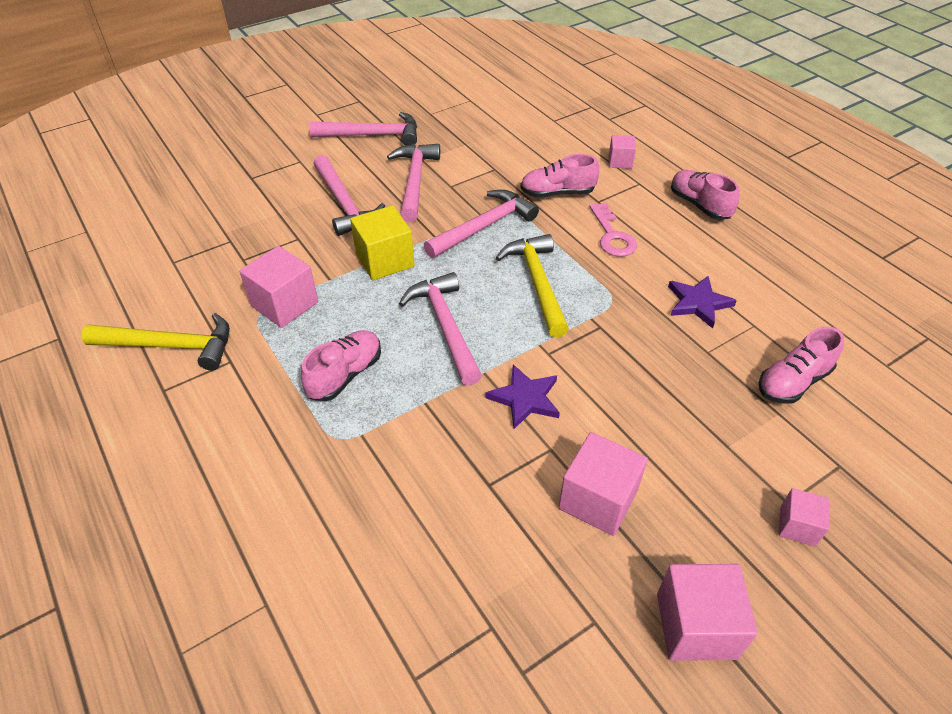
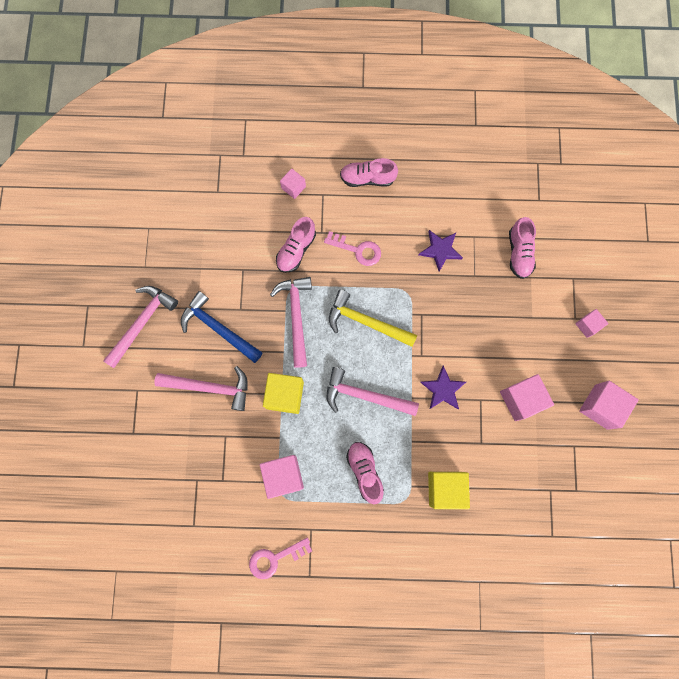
camera: 55 degrees left, 30 degrees up
yellow hammer [81,313,230,370] -> pink key [249,538,312,579]
pink hammer [387,144,440,222] -> blue hammer [181,291,263,363]
none -> yellow cube [428,472,470,509]

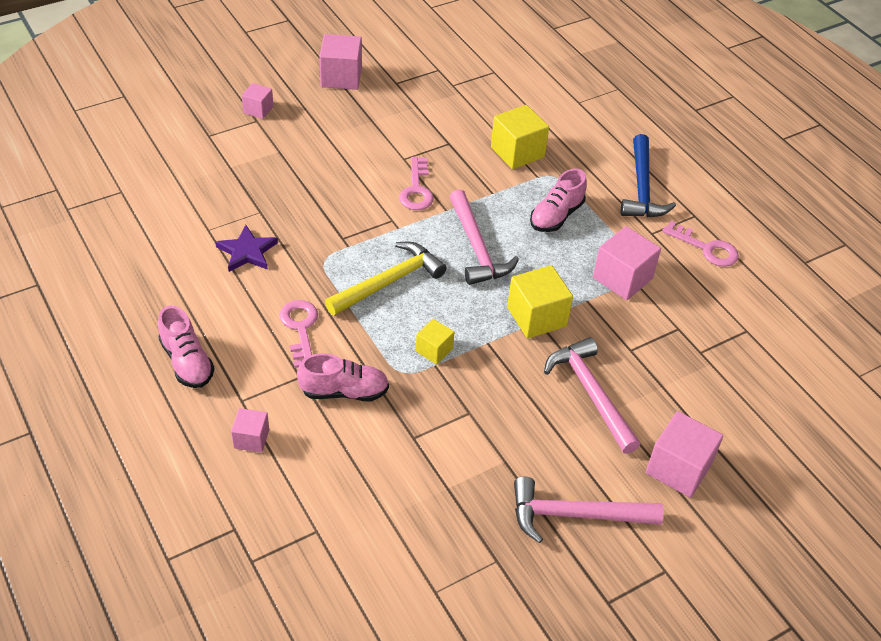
camera: 125 degrees left, 30 degrees down
blue hammer [181,291,263,363] -> blue hammer moved to [621,134,676,217]
pink hammer [270,277,312,368] -> yellow cube [416,319,454,365]
yellow hammer [329,290,417,347] -> yellow hammer turned 120 degrees counterclockwise [325,242,447,316]
purple star [420,365,466,409] -> pink key [399,157,434,210]
pink cube [500,374,554,421] -> pink cube moved to [646,411,724,498]
pink shoe [509,217,536,279] -> none

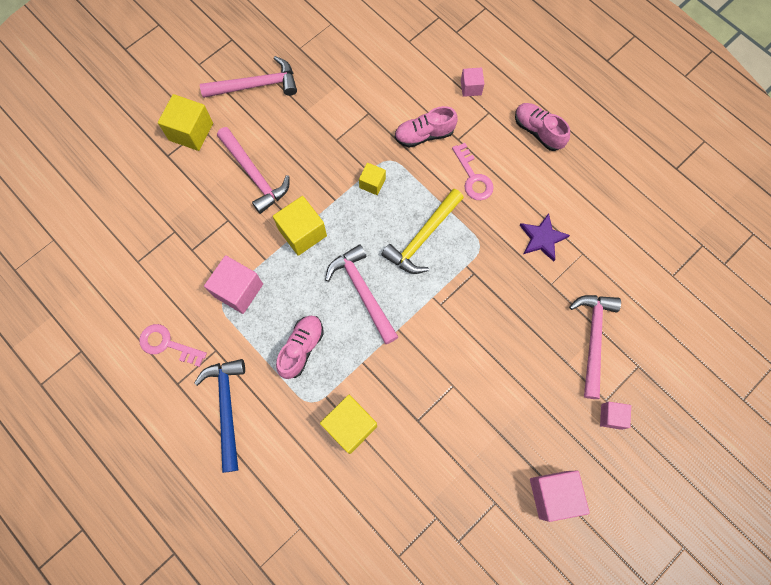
camera: 170 degrees right, 25 degrees up
pink key [399,157,434,210] -> none
pink cube [646,411,724,498] -> yellow cube [158,94,213,151]
none -> pink hammer [569,295,621,399]

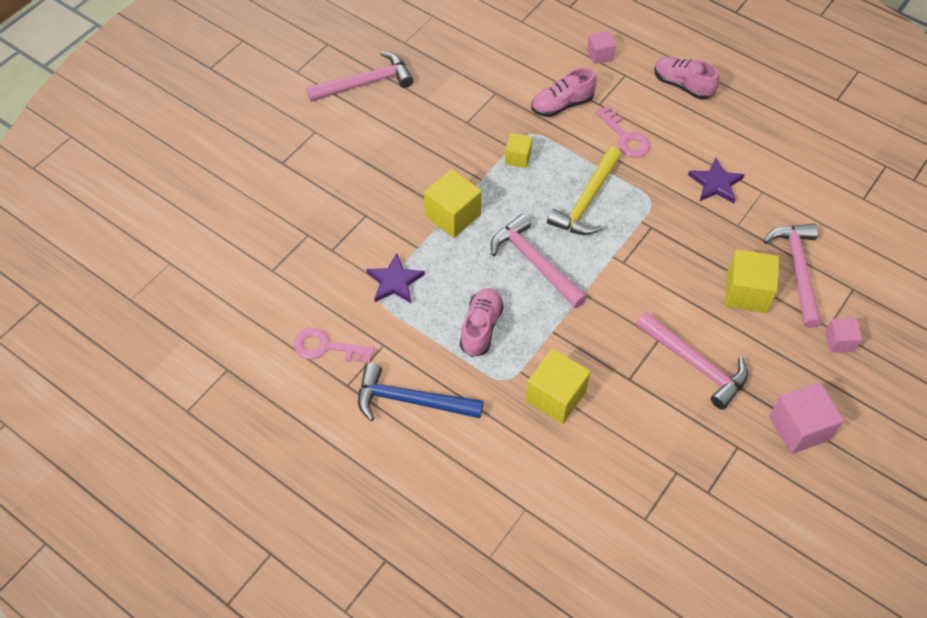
camera: 10 degrees left, 15 degrees down
yellow cube [158,94,213,151] -> yellow cube moved to [725,249,779,313]
blue hammer [194,359,245,473] -> blue hammer turned 60 degrees counterclockwise [358,363,483,421]
pink cube [204,255,263,314] -> purple star [366,253,425,303]
pink hammer [217,127,290,214] -> pink hammer moved to [636,312,748,410]

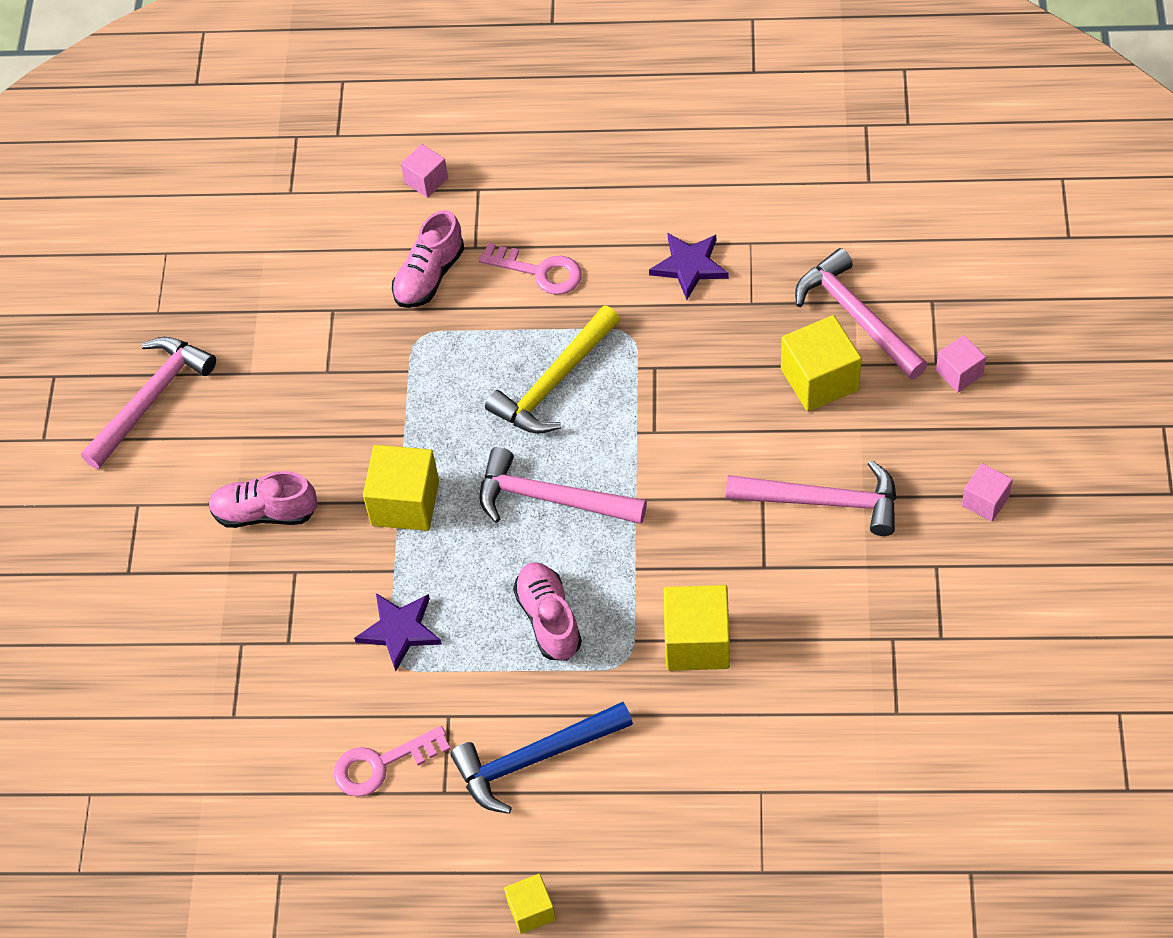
camera: 30 degrees left, 0 degrees up
yellow cube [505,133,532,168] -> yellow cube moved to [504,874,556,934]
yellow hammer [547,147,621,235] -> yellow hammer turned 45 degrees clockwise [485,305,620,434]
pink shoe [654,57,719,99] -> pink shoe moved to [208,471,318,528]
pink cube [769,382,844,454] -> pink cube [962,463,1013,521], size x0.58

